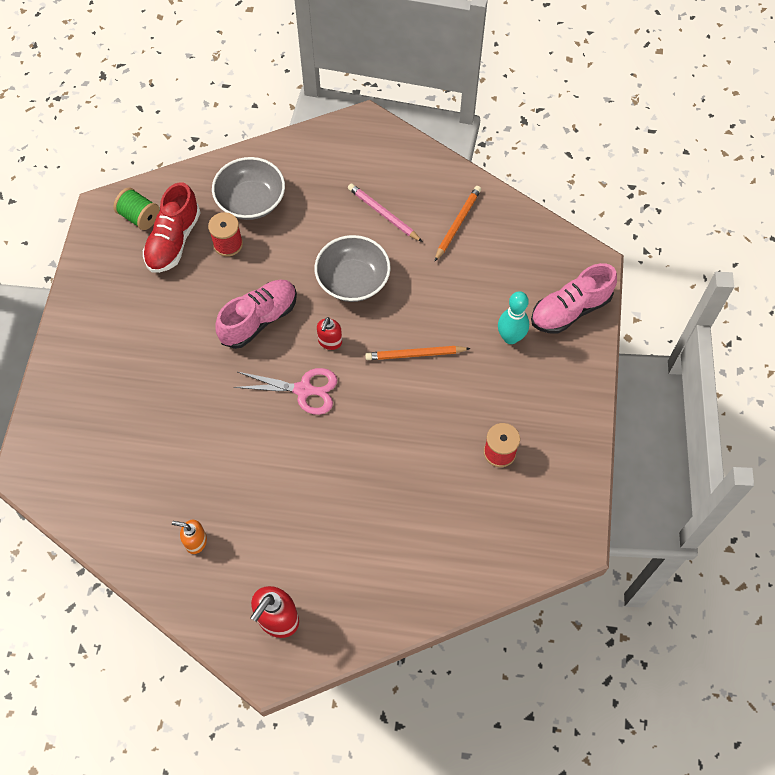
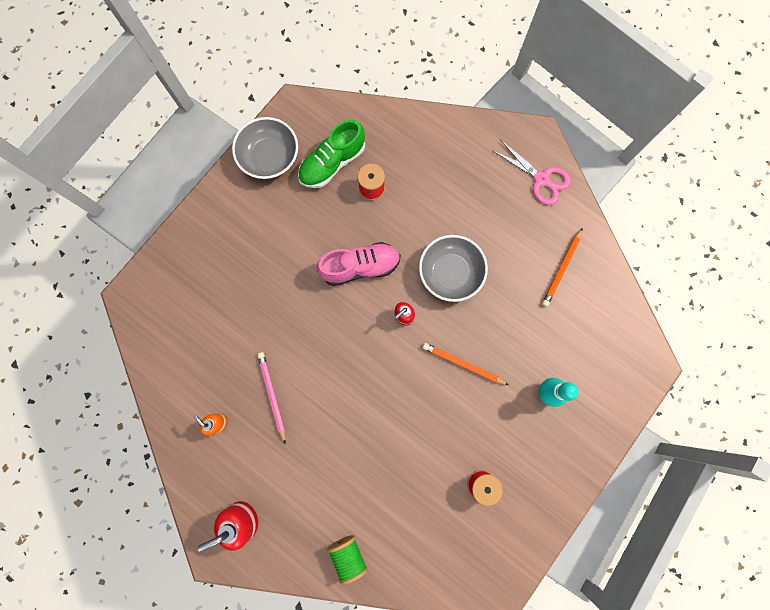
camera: 30 degrees right, 15 degrees up
green spool [113,187,160,230] -> green spool moved to [327,535,368,585]
red shoe [143,182,200,273] -> green shoe [298,119,365,188]
grey bowl [212,157,285,220] -> grey bowl moved to [232,117,298,179]
pink scissors [234,368,337,415] -> pink scissors moved to [492,140,571,205]
pink pencil [348,183,422,242] -> pink pencil moved to [257,352,286,444]
orange pencil [434,186,481,262] -> orange pencil turned 150 degrees clockwise [542,228,583,307]
pink shoe [531,263,617,334] -> none

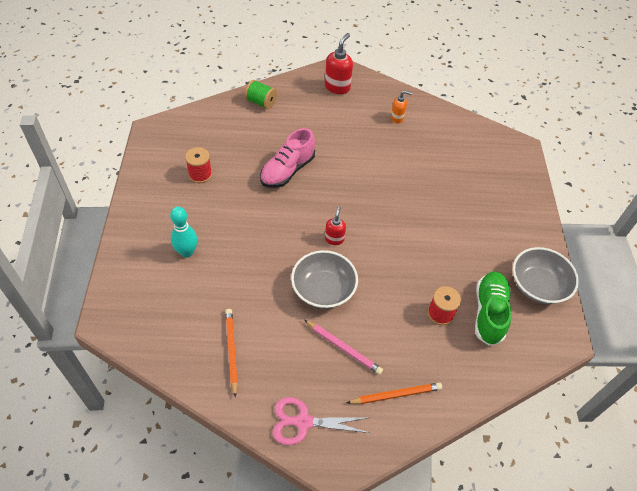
camera: 140 degrees right, 25 degrees down
pink pencil [257,352,286,444] -> pink pencil moved to [304,320,383,375]
pink shoe [317,242,401,286] -> pink shoe moved to [260,128,315,188]
orange pencil [422,343,509,385] -> orange pencil moved to [347,382,442,404]

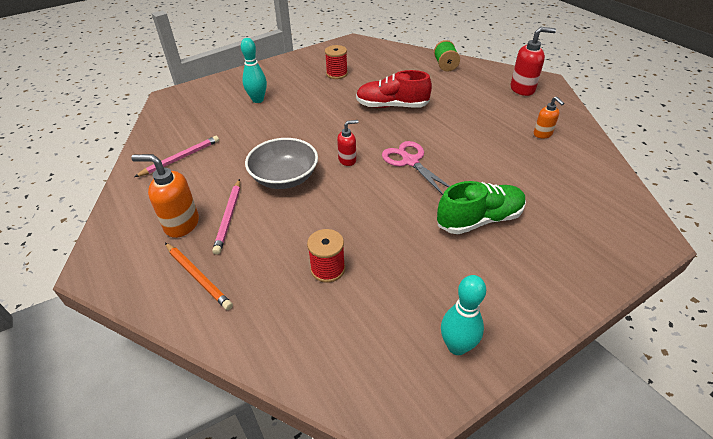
camera: 60 degrees right, 10 degrees down
orange pencil [225,309,238,398] -> pink pencil [135,136,219,177]
pink shoe [260,128,315,188] -> red shoe [356,70,432,108]
pink scissors [272,397,370,445] -> pink scissors moved to [382,141,450,195]
green shoe [475,272,512,346] -> green shoe moved to [437,181,526,234]
grey bowl [513,247,579,304] -> turquoise bowling pin [441,275,486,355]
none -> orange soap dispenser [131,154,199,238]

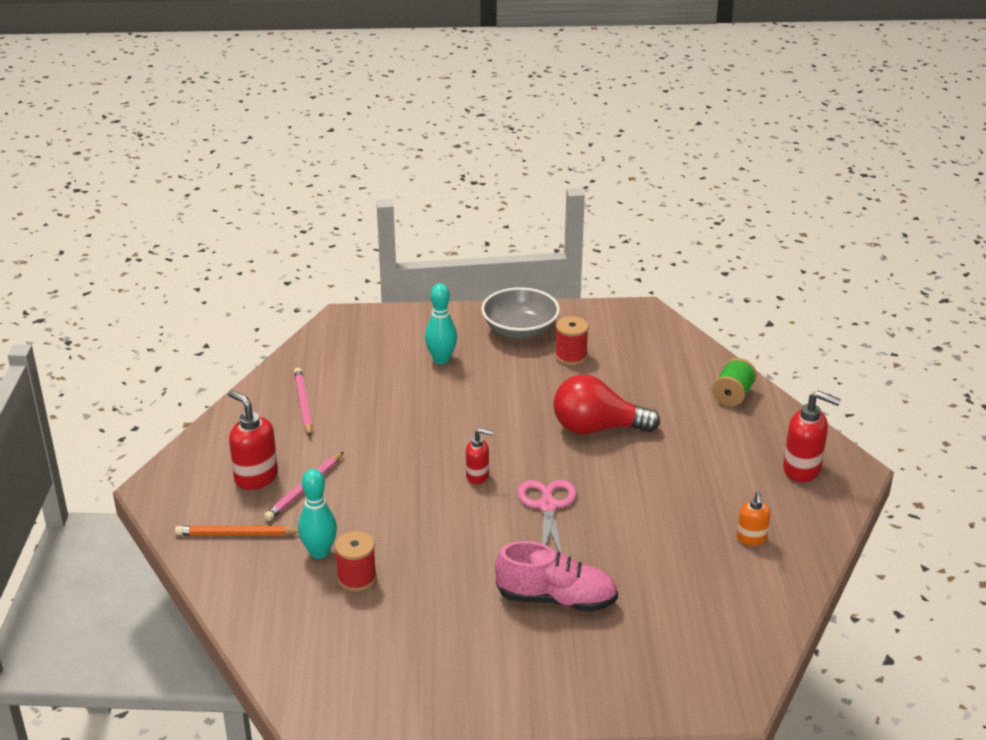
camera: 30 degrees right, 10 degrees down
orange soap dispenser [131,154,199,238] -> red soap dispenser [228,390,278,490]
pink pencil [135,136,219,177] -> pink pencil turned 90 degrees counterclockwise [294,368,312,436]
orange pencil [165,243,233,310] -> orange pencil turned 105 degrees clockwise [175,526,298,535]
grey bowl [245,138,318,189] -> grey bowl moved to [481,287,560,339]
red shoe [356,70,432,108] -> red light bulb [553,374,660,434]
green shoe [437,181,526,234] -> pink shoe [495,541,618,612]
turquoise bowling pin [441,275,486,355] -> turquoise bowling pin moved to [298,469,337,559]

